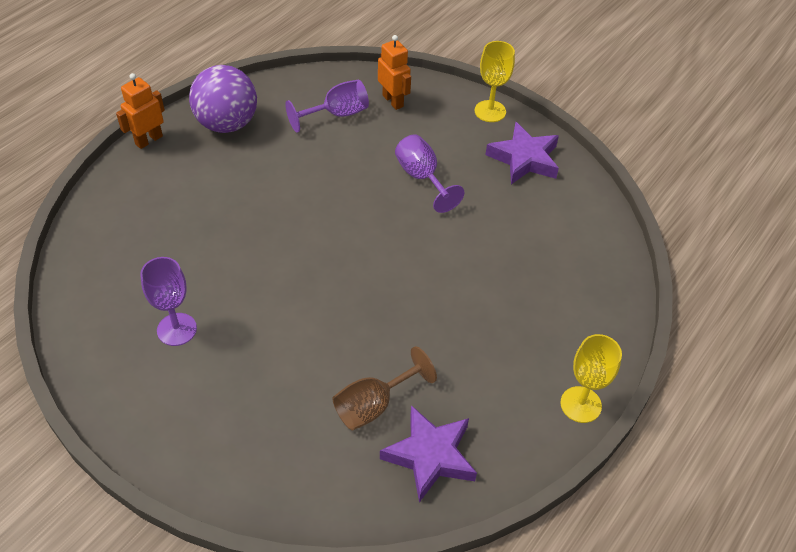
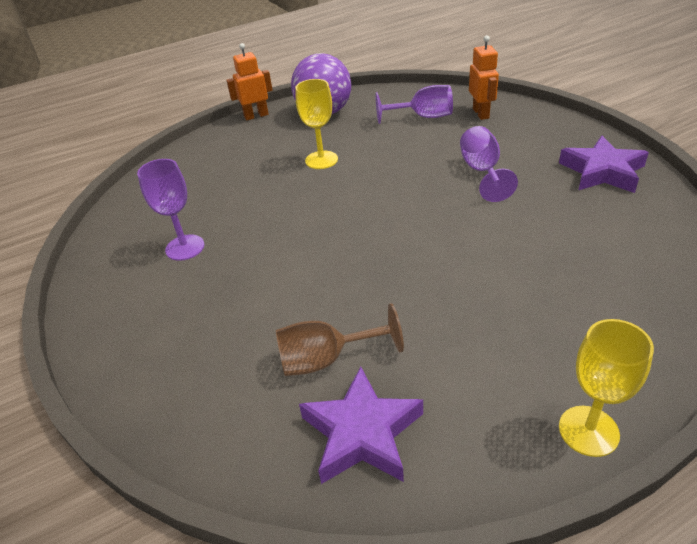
camera: 30 degrees right, 10 degrees down
yellow goblet [475,41,515,122] -> yellow goblet moved to [295,79,338,169]

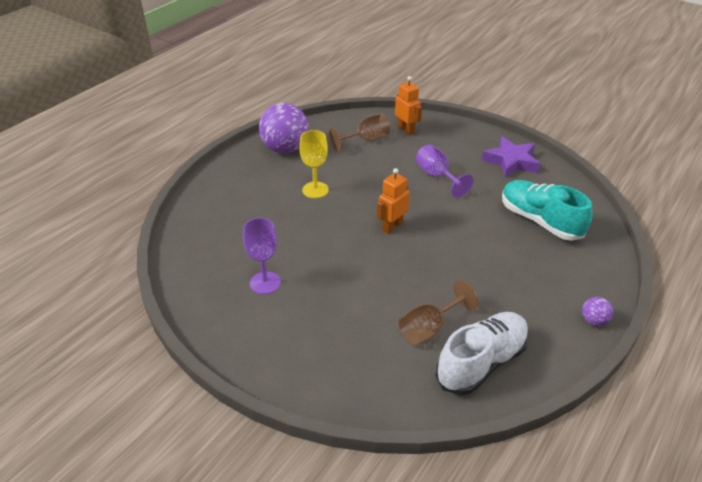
camera: 30 degrees left, 0 degrees up
orange robot [226,43,273,120] -> orange robot moved to [377,168,410,234]
purple star [299,366,423,484] -> white shoe [435,312,529,395]
purple goblet [376,85,453,124] -> brown goblet [329,113,390,152]
yellow goblet [559,319,654,457] -> purple ball [582,297,613,326]
none -> turquoise shoe [502,180,593,241]

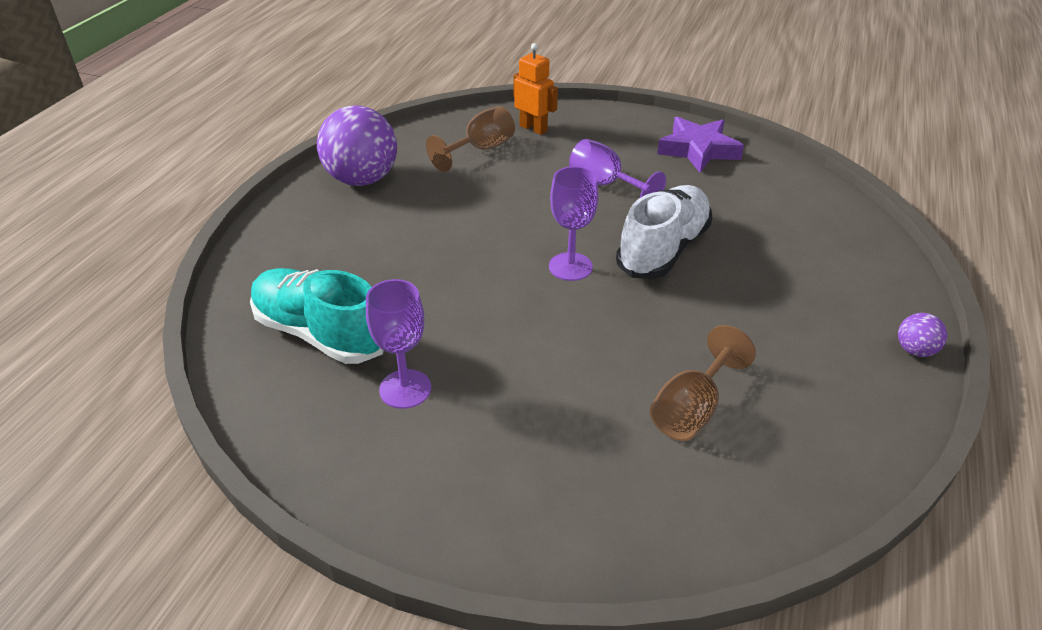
camera: 15 degrees left, 0 degrees up
yellow goblet [299,130,329,198] -> none
orange robot [377,168,410,234] -> purple goblet [549,166,599,281]
white shoe [435,312,529,395] -> white shoe moved to [616,185,712,279]
turquoise shoe [502,180,593,241] -> turquoise shoe moved to [250,268,384,364]

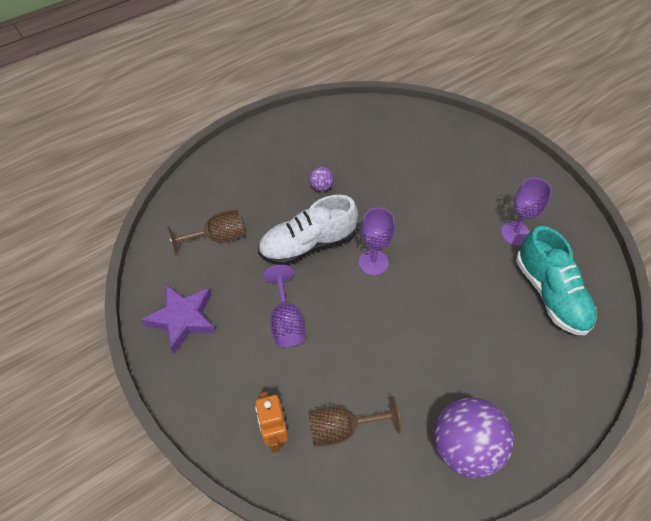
camera: 145 degrees left, 15 degrees up
brown goblet [650,325,756,441] -> brown goblet moved to [167,209,245,255]
purple ball [898,313,947,357] -> purple ball moved to [309,167,334,191]

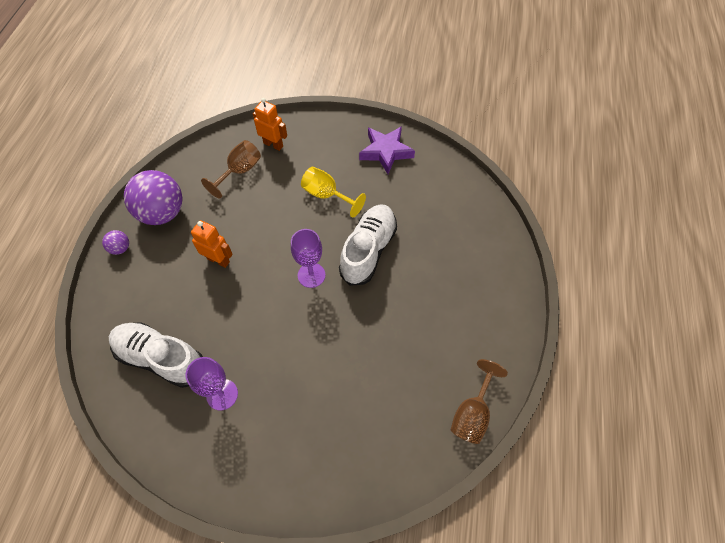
camera: 135 degrees right, 5 degrees up
brown goblet [167,209,245,255] -> brown goblet moved to [451,359,508,444]
purple goblet [263,265,305,347] -> yellow goblet [301,167,366,218]
purple ball [309,167,334,191] -> purple ball moved to [102,230,129,255]
turquoise shoe [516,226,597,335] -> white shoe [109,322,203,388]
none -> orange robot [191,220,233,268]

